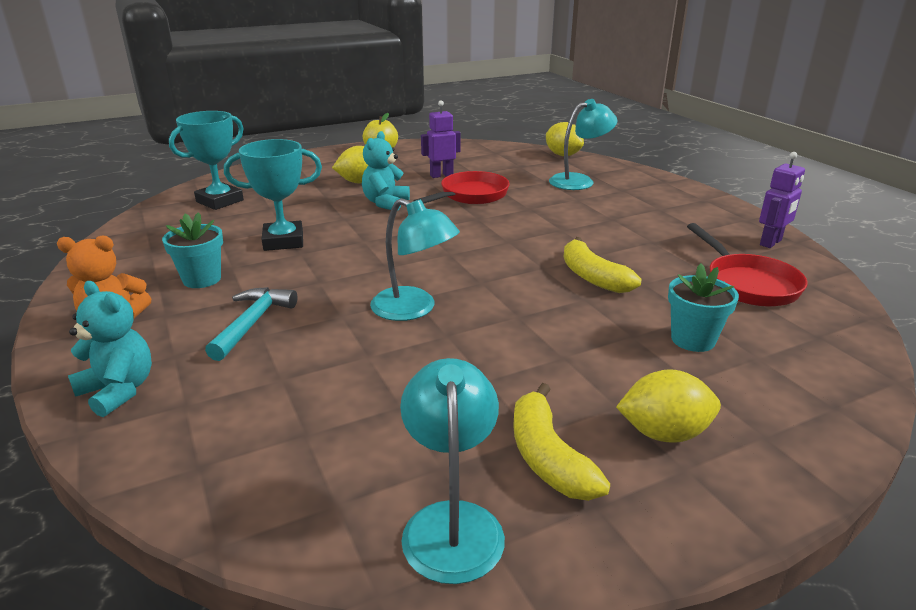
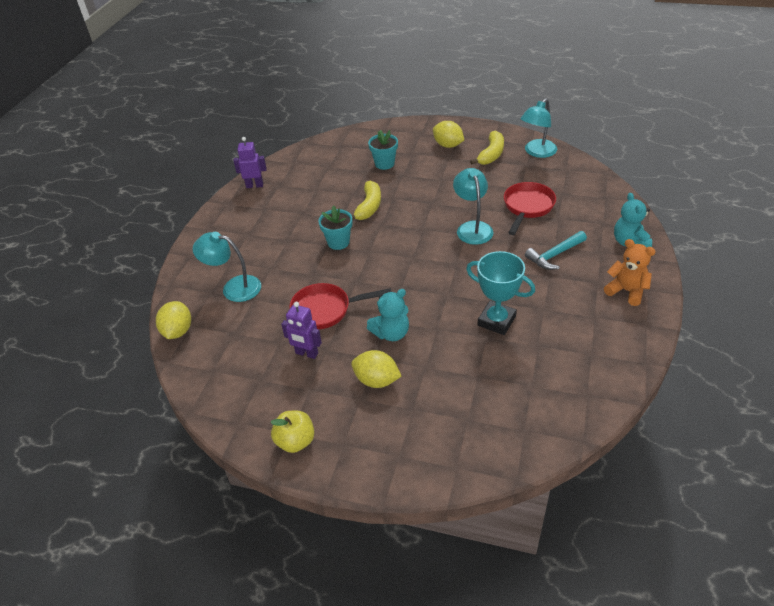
camera: 135 degrees left, 15 degrees up
turquoise flower pot [162,212,223,288] -> turquoise flower pot moved to [319,205,352,250]
turquoise trophy [169,111,244,210] -> none
red pan [687,223,808,307] -> red pan moved to [504,182,556,235]

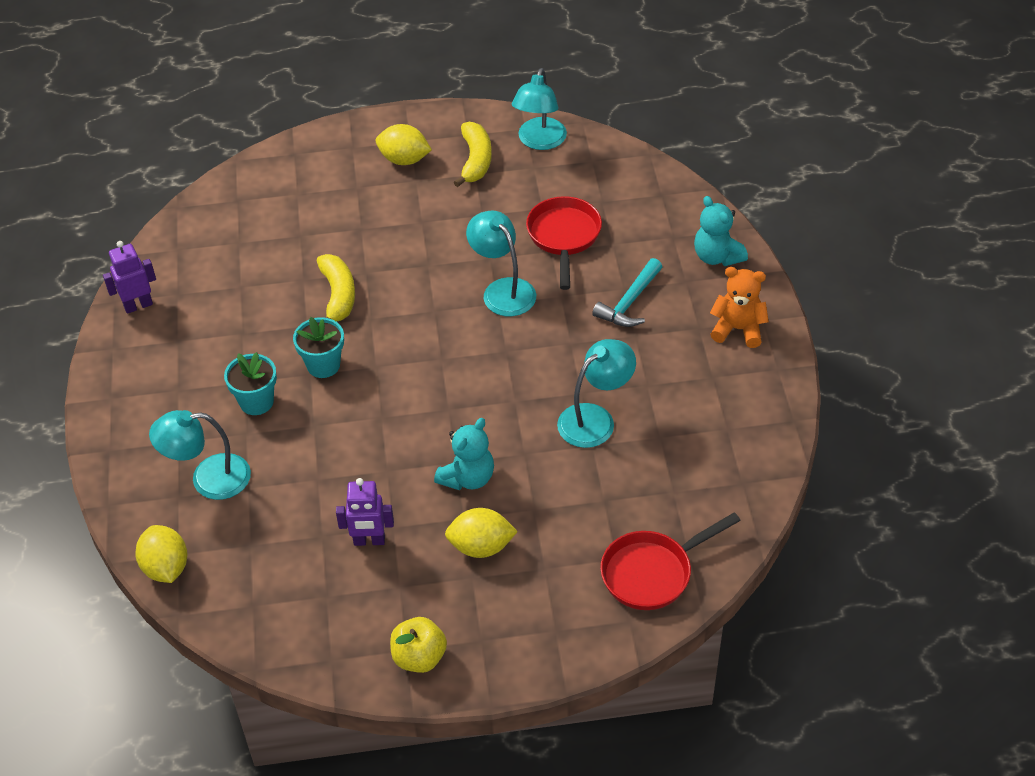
camera: 25 degrees left, 5 degrees up
red pan [289,283,392,329] -> red pan moved to [600,512,741,610]
turquoise flower pot [368,130,398,170] -> turquoise flower pot moved to [224,352,277,415]
turquoise trophy [466,251,535,335] -> turquoise lamp [557,339,636,448]

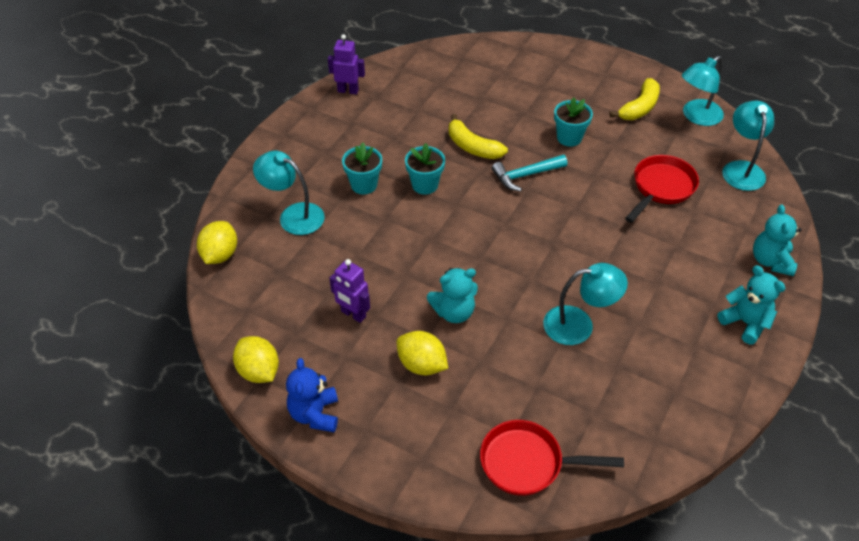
camera: 35 degrees right, 0 degrees up
yellow banana [317,254,355,322] -> yellow banana turned 105 degrees clockwise [449,114,508,159]
yellow lemon [376,124,432,165] -> yellow lemon moved to [233,336,279,383]
yellow apple [390,617,447,673] -> blue teddy bear [286,358,338,432]
turquoise lamp [466,210,536,316] -> turquoise lamp moved to [722,101,774,191]
turquoise hammer [592,258,662,327] -> turquoise hammer moved to [492,155,568,191]
orange teddy bear [710,267,769,348] -> turquoise teddy bear [717,265,785,344]
none -> turquoise flower pot [554,97,593,147]

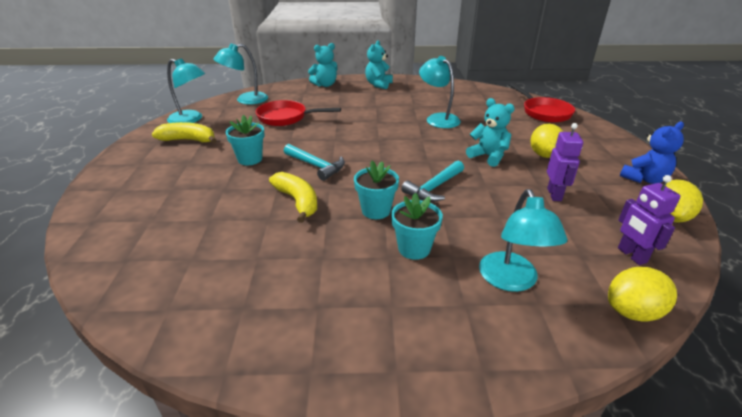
camera: 120 degrees left, 15 degrees down
purple robot [328,34,365,95] -> purple robot moved to [618,175,680,265]
yellow banana [449,114,508,159] -> yellow banana turned 45 degrees counterclockwise [269,172,317,223]
none -> turquoise hammer [401,161,464,202]

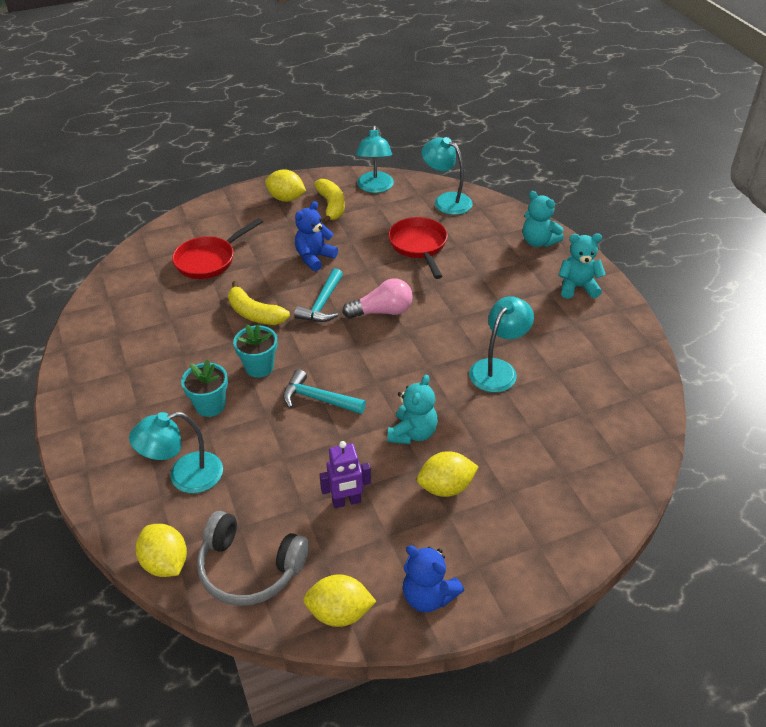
camera: 70 degrees right, 10 degrees up
turquoise flower pot [225,115,265,165] -> blue teddy bear [295,201,338,271]
yellow banana [269,172,317,223] -> yellow banana turned 90 degrees clockwise [228,281,290,325]
red pan [509,83,575,123] -> red pan moved to [172,218,263,279]
purple robot [618,175,680,265] -> grey headphones [197,511,309,606]
none -> yellow lemon [265,169,306,202]
none -> pink light bulb [342,278,413,319]

